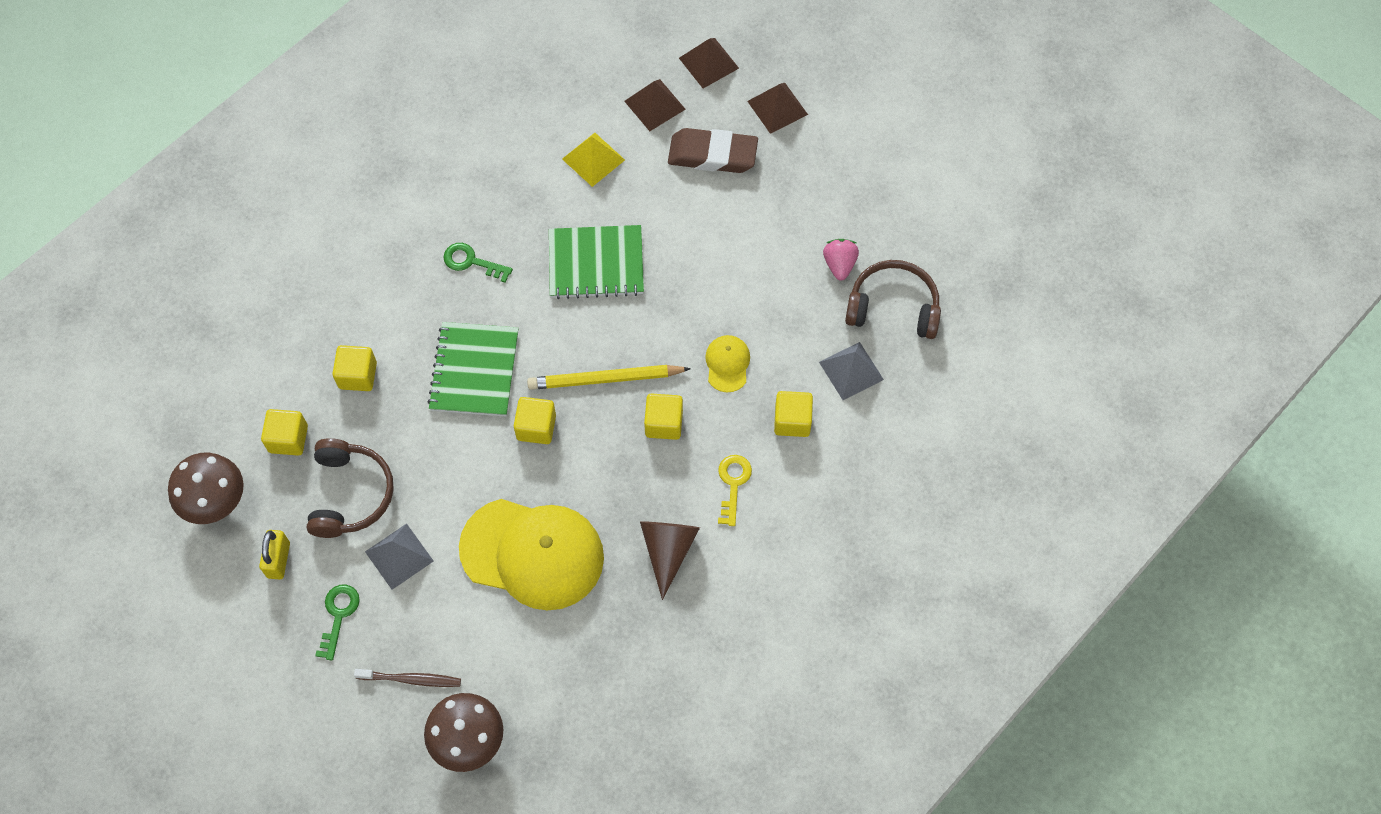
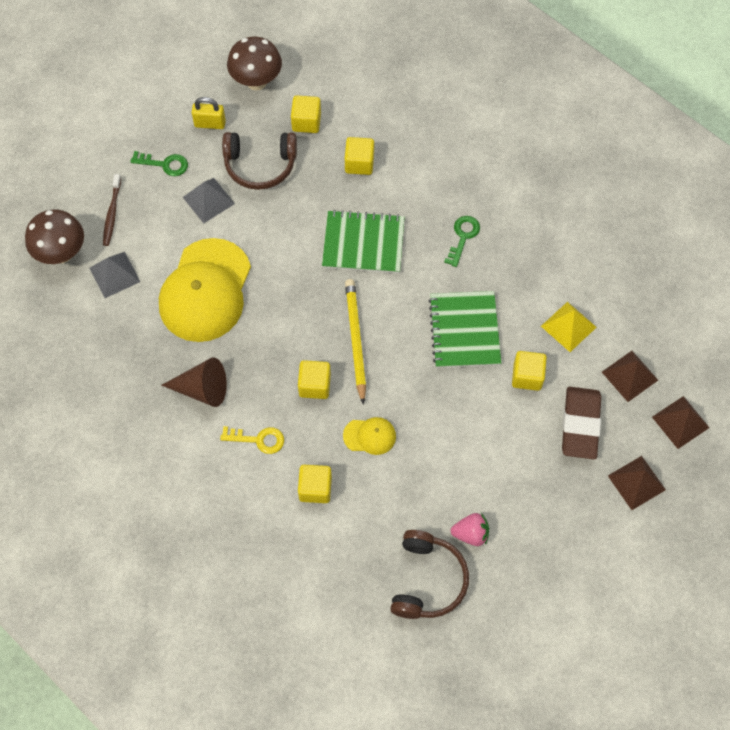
camera: 90 degrees right, 0 degrees up
yellow cube [514,397,556,444] -> yellow cube moved to [512,351,547,391]
grey pyramid [819,342,884,400] -> grey pyramid moved to [89,252,140,298]

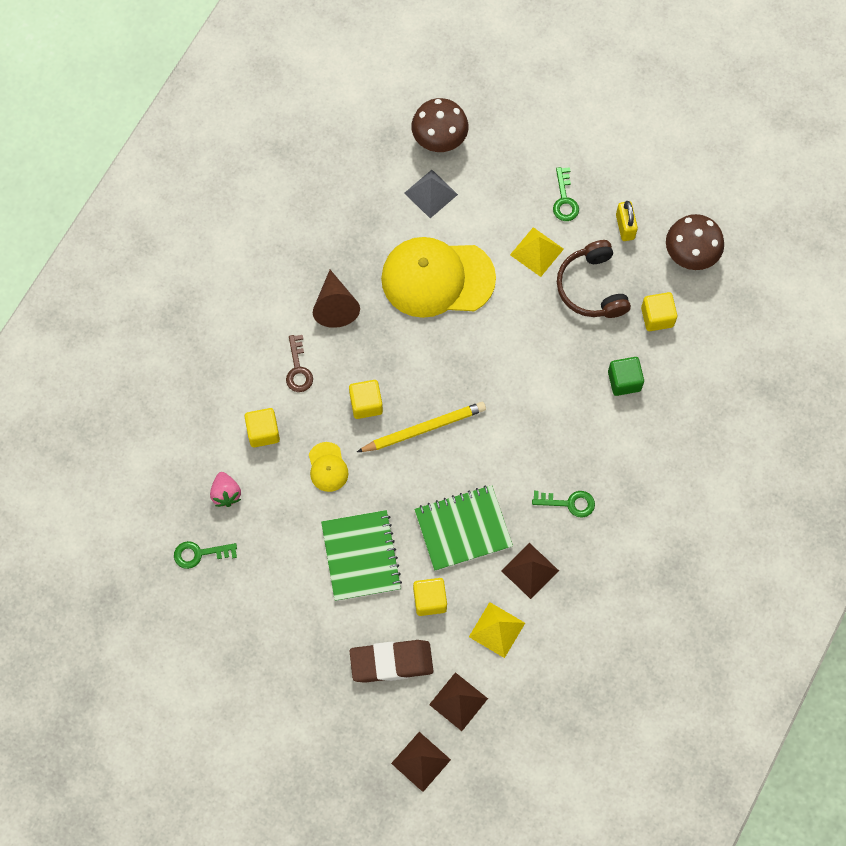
camera: 75 degrees right, 5 degrees up
brown toothbrush [103,174,121,246] -> none
grey pyramid [183,178,235,223] -> yellow pyramid [510,227,564,277]
yellow key [220,426,284,454] -> brown key [286,335,313,392]
green notebook [322,210,405,273] -> green notebook moved to [321,510,402,601]
yellow cube [345,137,374,175] -> green cube [608,357,644,396]
brown headphones [390,530,469,619] -> green key [174,541,237,569]
pink strawberry [451,513,489,546] -> pink strawberry moved to [210,472,241,507]
brown pyramid [608,456,666,510] -> brown pyramid moved to [501,543,559,599]

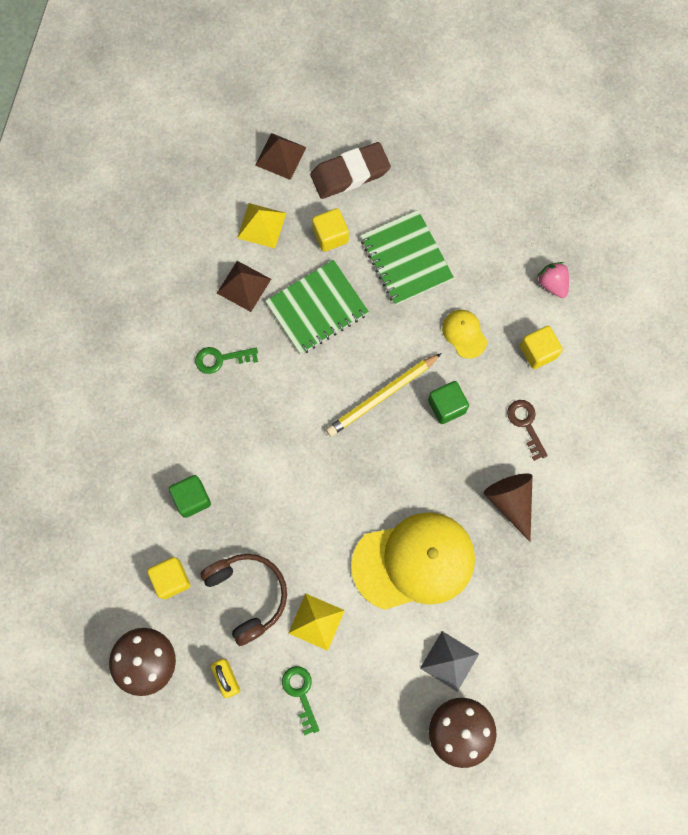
camera: 165 degrees right, 5 degrees up
green key [174,541,237,569] -> none
yellow cube [349,380,383,419] -> green cube [428,381,469,424]
brown pyramid [391,732,451,792] -> none

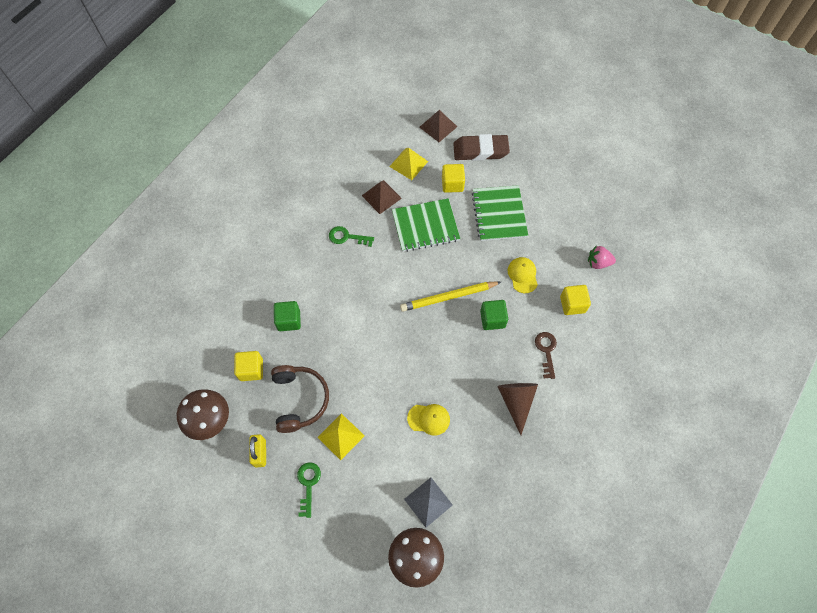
camera: 20 degrees right, 10 degrees down
yellow cap [351,512,475,610] -> yellow cap [407,404,450,435], size x0.44
pink strawberry [537,262,569,298] -> pink strawberry turned 75 degrees counterclockwise [588,245,616,269]

